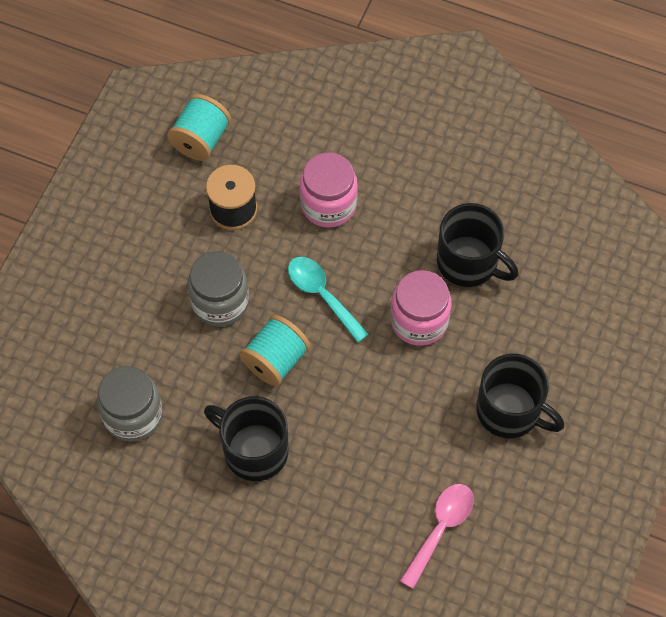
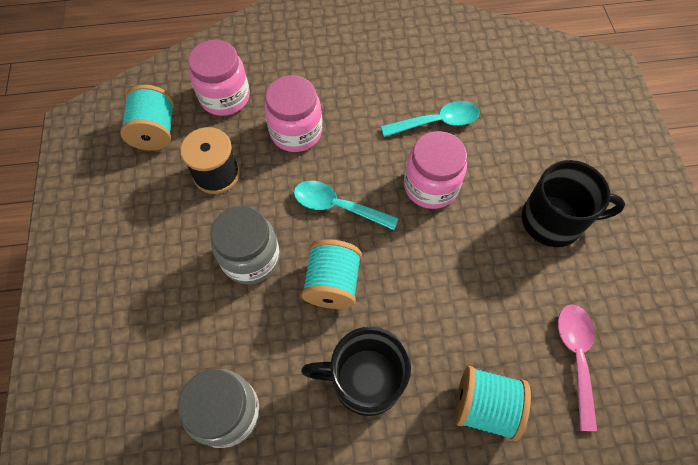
camera: 30 degrees left, 0 degrees up
black mug [437,203,519,287] -> turquoise spoon [381,101,479,137]
none -> pink jar [188,40,250,116]
none -> turquoise spool [455,366,531,441]

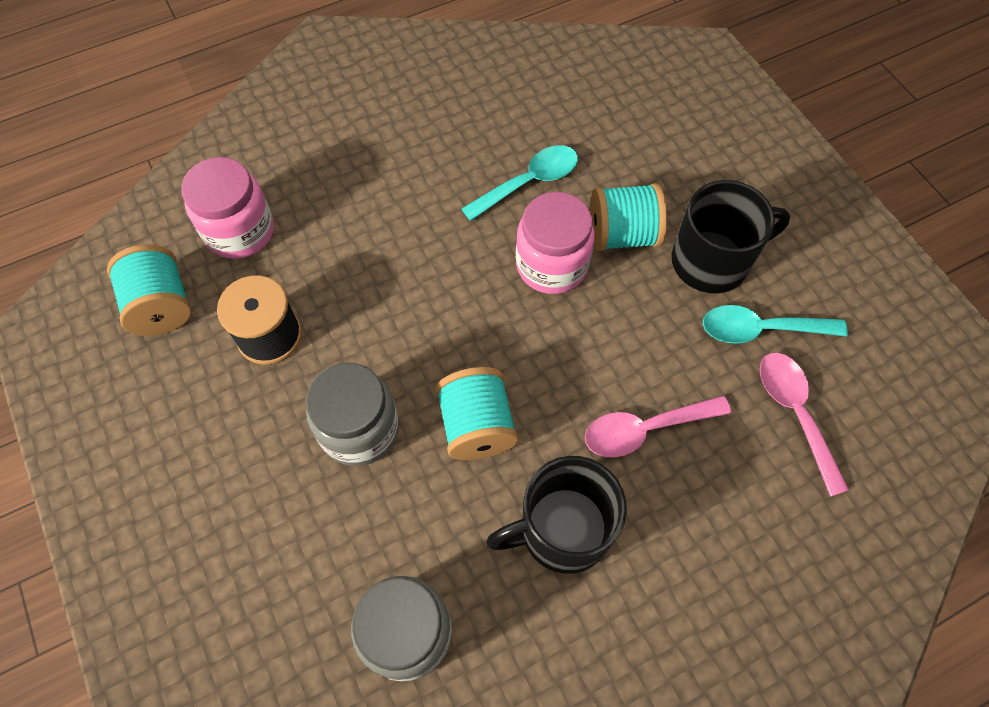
camera: 20 degrees left, 0 degrees up
pink jar [264,75,322,152] -> none
turquoise spoon [294,181,399,230] -> turquoise spoon moved to [703,305,848,344]
turquoise spool [455,366,531,441] -> turquoise spool moved to [590,183,667,251]
none -> pink spoon [585,395,731,458]

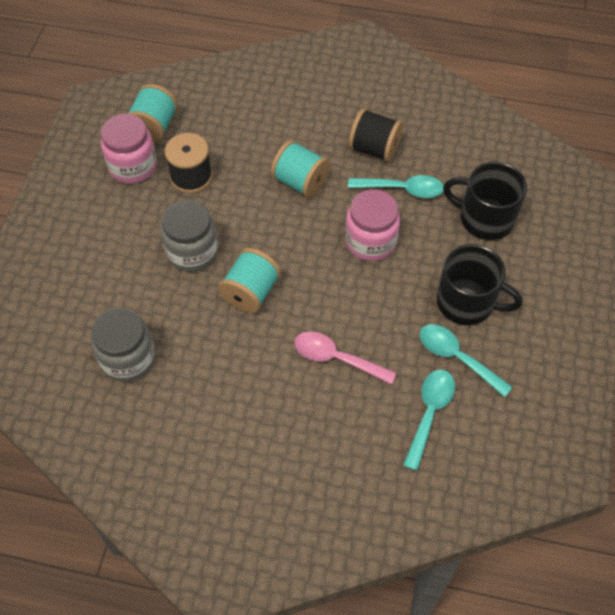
camera: 40 degrees right, 5 degrees down
pink jar [181,157,274,259] -> pink jar moved to [101,114,157,183]
black mug [486,456,627,574] -> black mug moved to [443,162,527,240]
turquoise spool [590,183,667,251] -> turquoise spool moved to [271,140,330,198]
pink spoon [760,353,849,497] -> turquoise spoon [403,370,455,471]
none -> black spool [348,109,403,162]

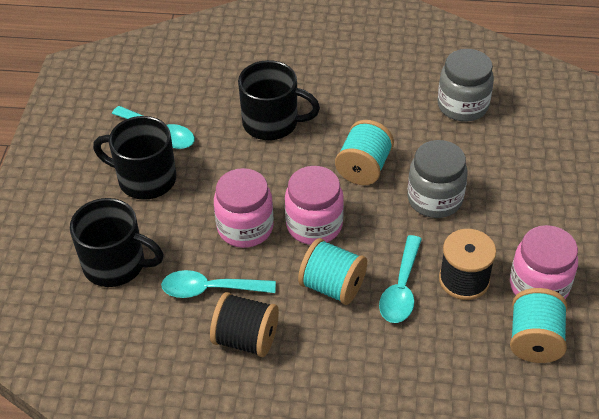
camera: 175 degrees right, 10 degrees down
pink spoon [294,332,397,385] -> black mug [238,60,320,140]
turquoise spoon [403,370,455,471] -> turquoise spoon moved to [379,235,422,323]
none -> pink jar [285,166,344,245]

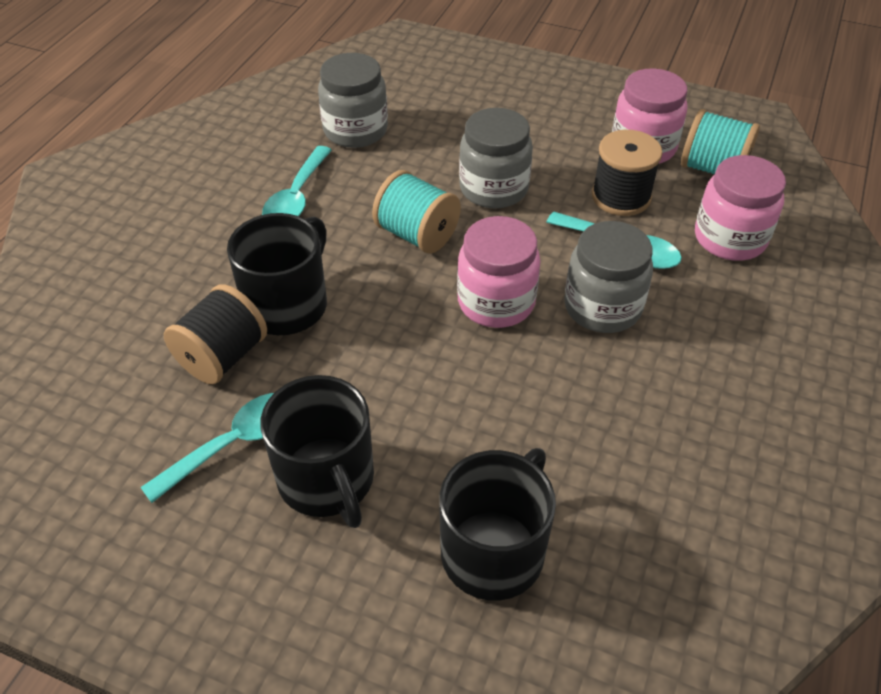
camera: 75 degrees left, 0 degrees up
black mug [93,116,176,200] -> black mug turned 60 degrees counterclockwise [260,375,374,528]
turquoise spoon [161,270,276,298] -> turquoise spoon moved to [262,146,332,216]
black spool [210,292,279,357] -> black spool moved to [164,284,267,384]
pink jar [214,168,274,248] -> pink jar moved to [695,155,786,261]
turquoise spool [298,238,367,305] -> grey jar [564,221,653,333]

